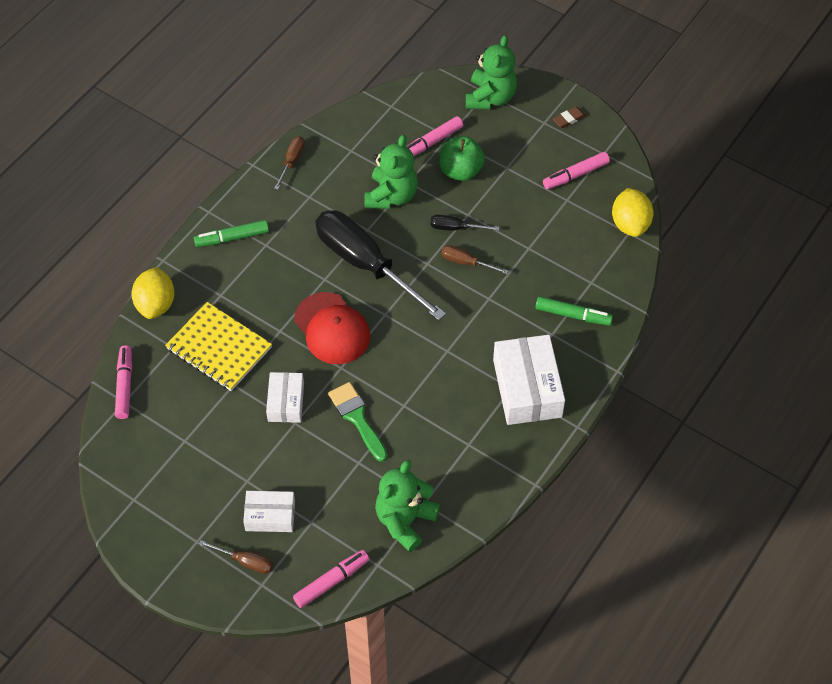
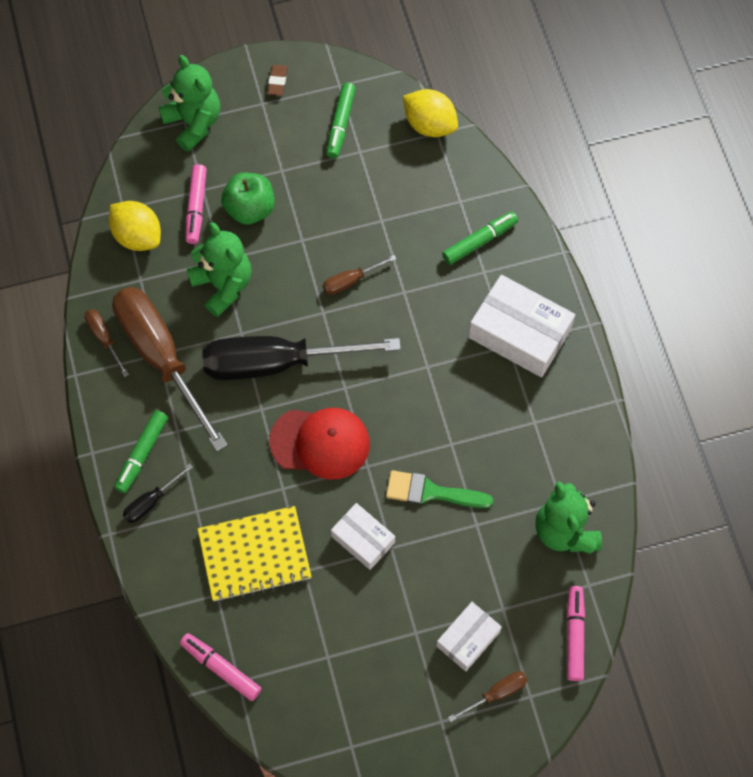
camera: 50 degrees left, 10 degrees up
yellow lemon [131,267,175,319] -> yellow lemon moved to [109,201,161,251]
black screwdriver [430,215,499,231] -> black screwdriver moved to [123,464,193,523]
pink marker [543,152,610,189] -> green marker [326,83,356,159]
none -> brown screwdriver [112,287,227,451]

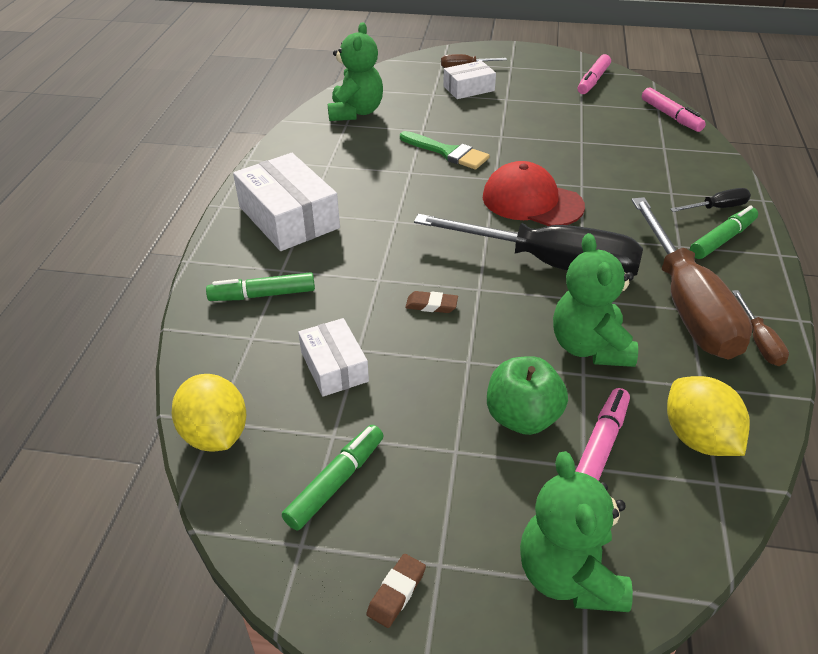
camera: 155 degrees left, 25 degrees down
yellow notebook [198,506,312,602] -> none
brown screwdriver [323,255,396,295] -> brown eraser [405,291,458,313]
white box [331,503,395,570] -> white box moved to [298,318,369,397]
pink marker [567,586,585,681] -> pink marker moved to [578,54,611,94]

